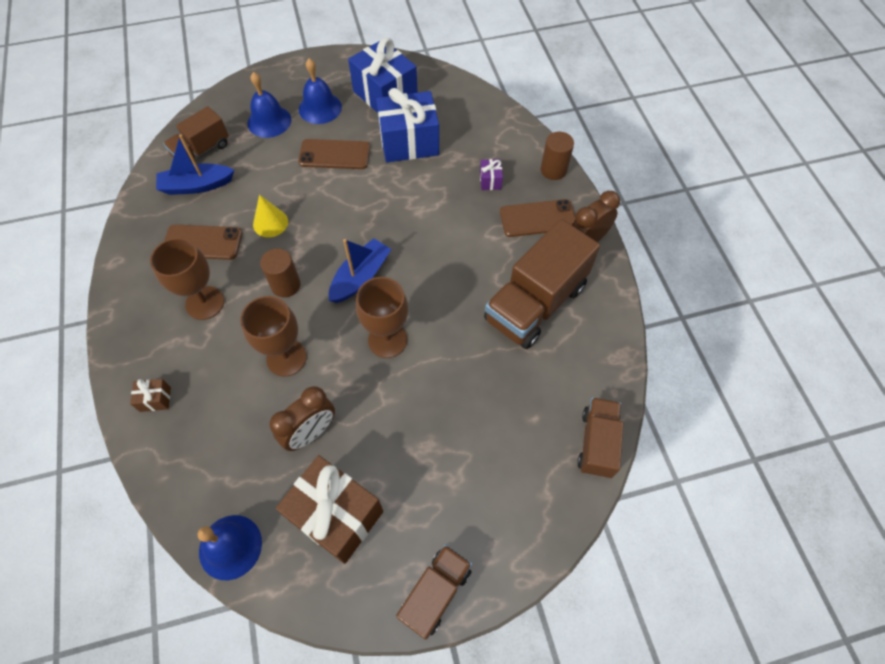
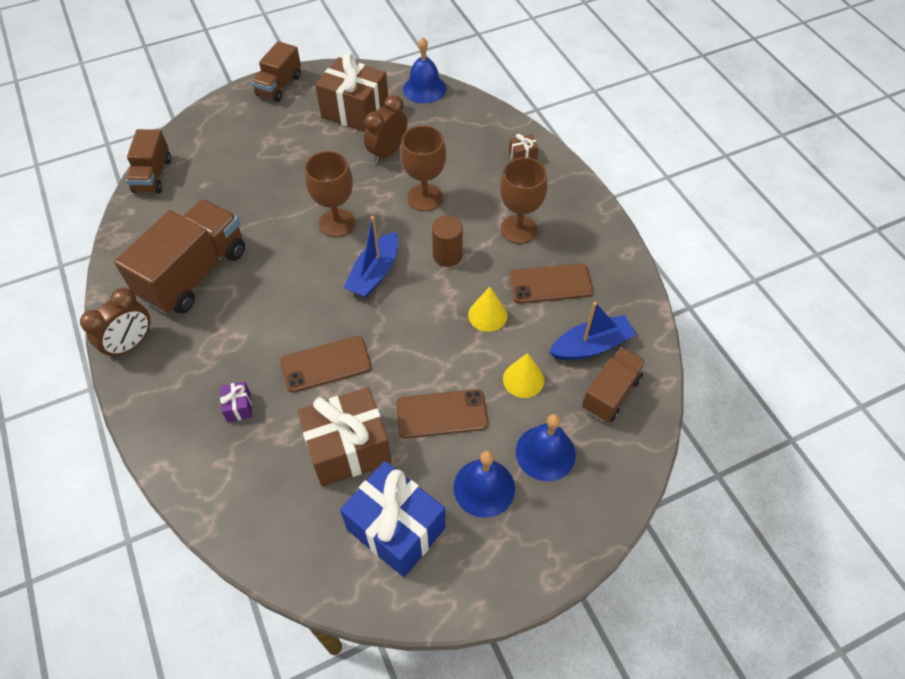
camera: 170 degrees right, 5 degrees down
blue gift [376,88,439,162] -> brown gift [297,387,392,487]
brown phone [500,199,575,237] -> brown phone moved to [280,336,371,393]
brown cylinder [541,132,574,180] -> none
none -> yellow cone [503,353,544,398]

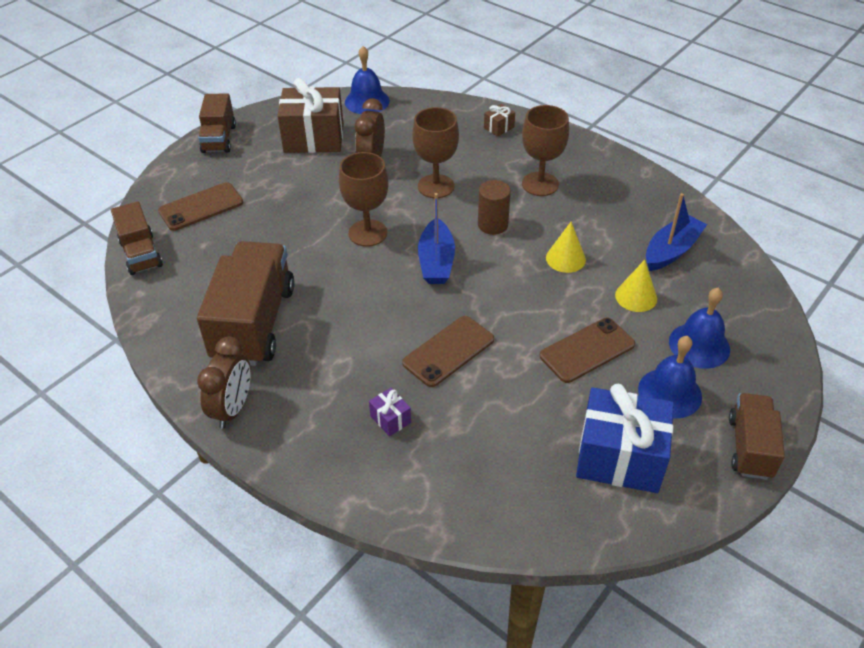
camera: 25 degrees left, 10 degrees down
brown gift [297,387,392,487] -> none
brown phone [509,263,593,304] -> brown phone moved to [158,182,243,231]
brown truck [582,347,646,422] -> brown truck moved to [729,393,785,480]

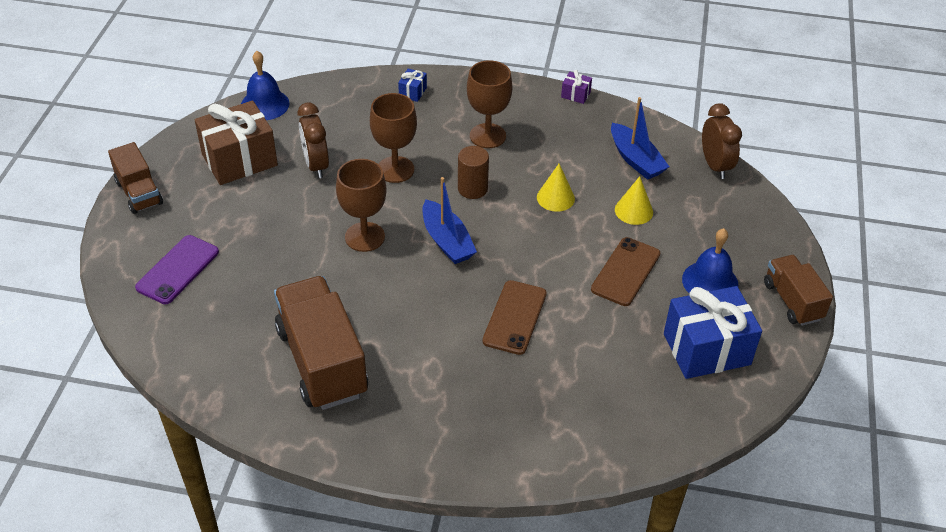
camera: 30 degrees left, 0 degrees up
brown truck [111,202,163,275] -> none
brown phone [158,182,243,231] -> purple phone [135,235,219,304]
brown clock [197,337,251,429] -> brown clock moved to [702,103,742,179]
purple gift [369,388,411,437] -> purple gift moved to [561,70,592,104]
brown gift [484,104,515,137] -> blue gift [398,69,427,102]
blue boat [646,193,707,271] -> blue boat turned 135 degrees clockwise [611,97,669,180]
blue bell [669,288,730,369] -> none

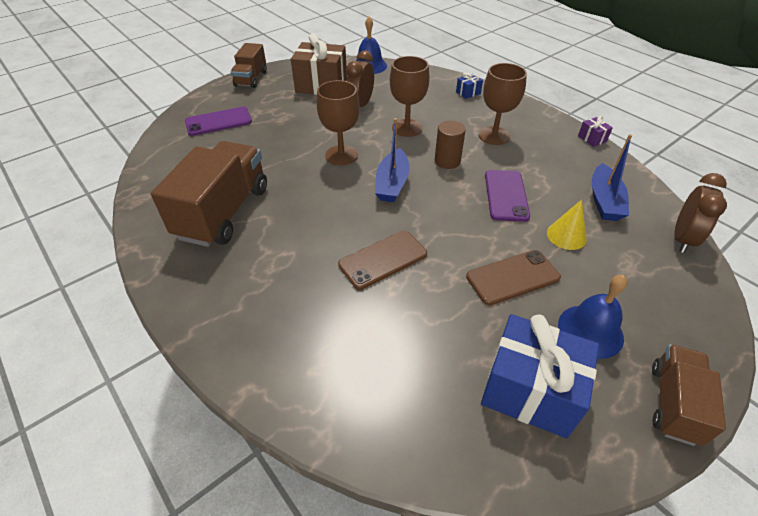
camera: 40 degrees right, 0 degrees up
yellow cone [537,163,575,212] -> purple phone [485,170,530,222]

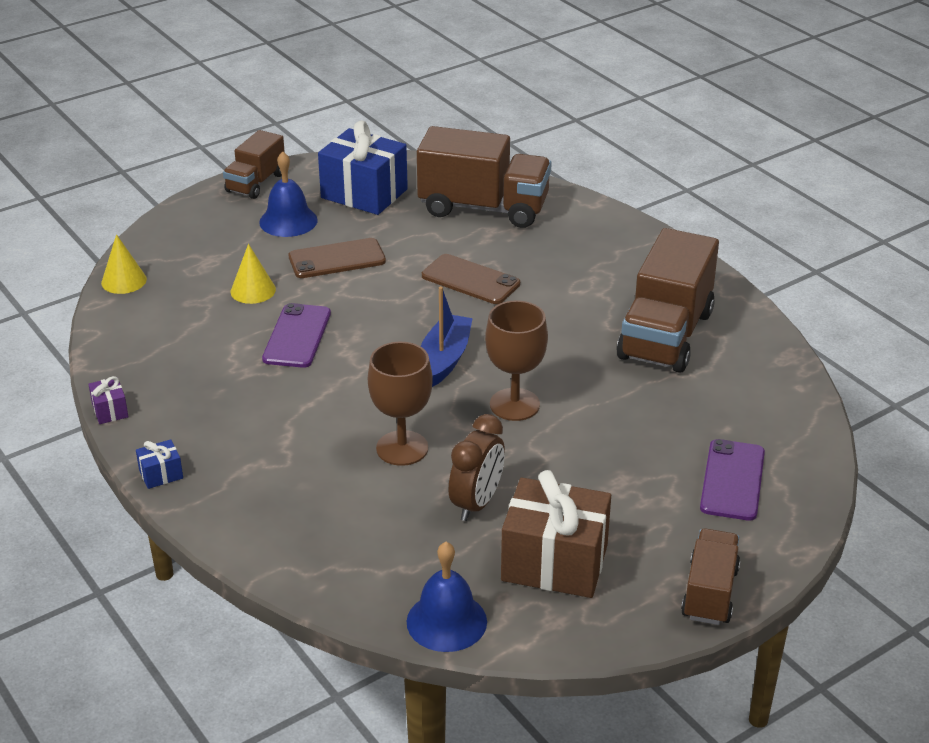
camera: 175 degrees left, 10 degrees down
purple phone [185,107,252,136] -> purple phone turned 60 degrees counterclockwise [700,439,765,521]
brown phone [338,231,427,290] -> brown phone turned 60 degrees clockwise [422,254,520,304]
brown cylinder [435,121,466,169] -> none
blue gift [456,73,483,99] -> blue gift moved to [136,439,183,489]
brown goblet [479,63,527,145] -> none
blue boat [592,134,632,221] -> none
brown clock [675,173,727,253] -> yellow cone [101,234,147,294]
none -> brown truck [417,126,552,228]

